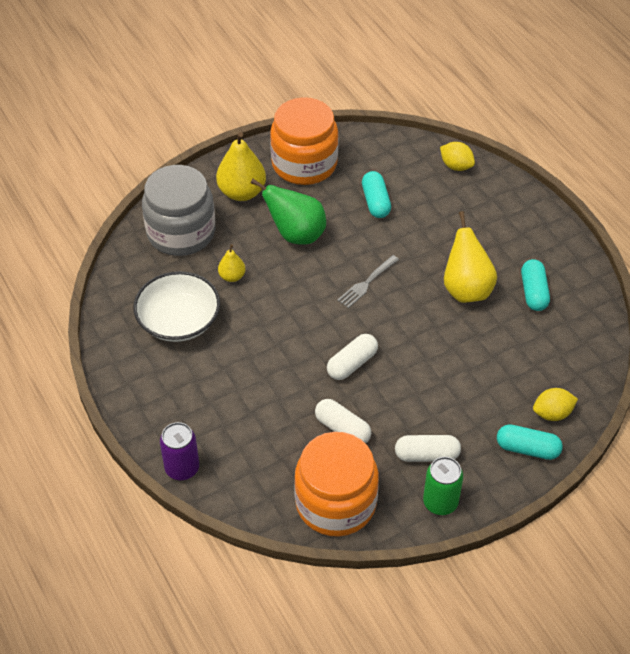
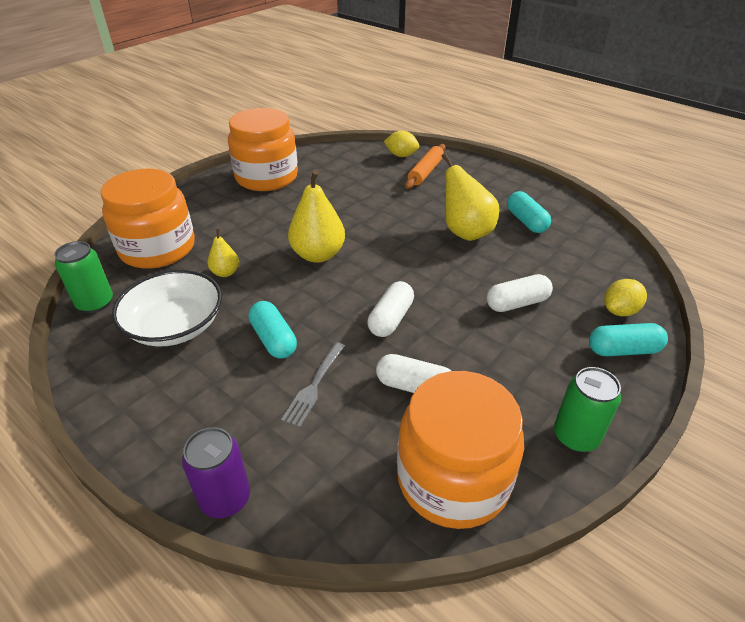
camera: 20 degrees left, 10 degrees down
grey jar [142,165,216,256] -> orange jar [101,169,195,269]
yellow pear [216,132,266,201] -> yellow pear moved to [288,170,345,263]
green pear [250,179,326,245] -> none
grey fork [337,255,399,308] -> grey fork moved to [281,342,345,427]
turquoise capsule [362,171,391,218] -> turquoise capsule moved to [249,301,297,359]
white capsule [395,435,461,462] -> white capsule moved to [487,274,553,312]
none -> green can [54,241,113,313]
none -> orange rolling pin [405,144,446,189]

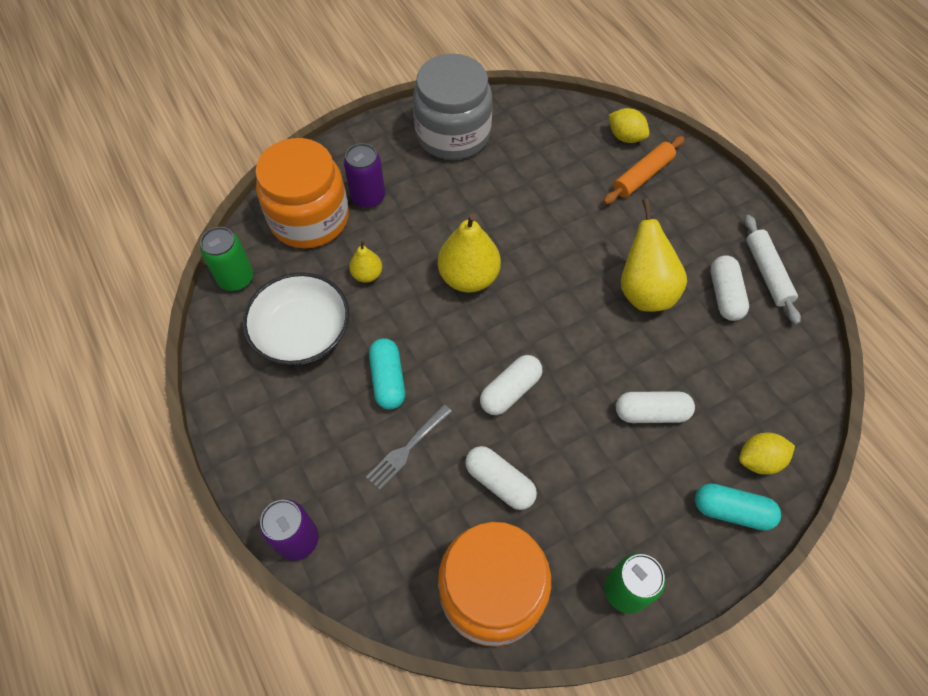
camera: 20 degrees right, 20 degrees up
orange jar [228,108,298,191] -> grey jar [413,54,493,160]
turquoise capsule [507,191,551,233] -> white capsule [710,255,749,321]
none -> purple can [344,143,385,208]
none -> white rolling pin [744,215,801,324]

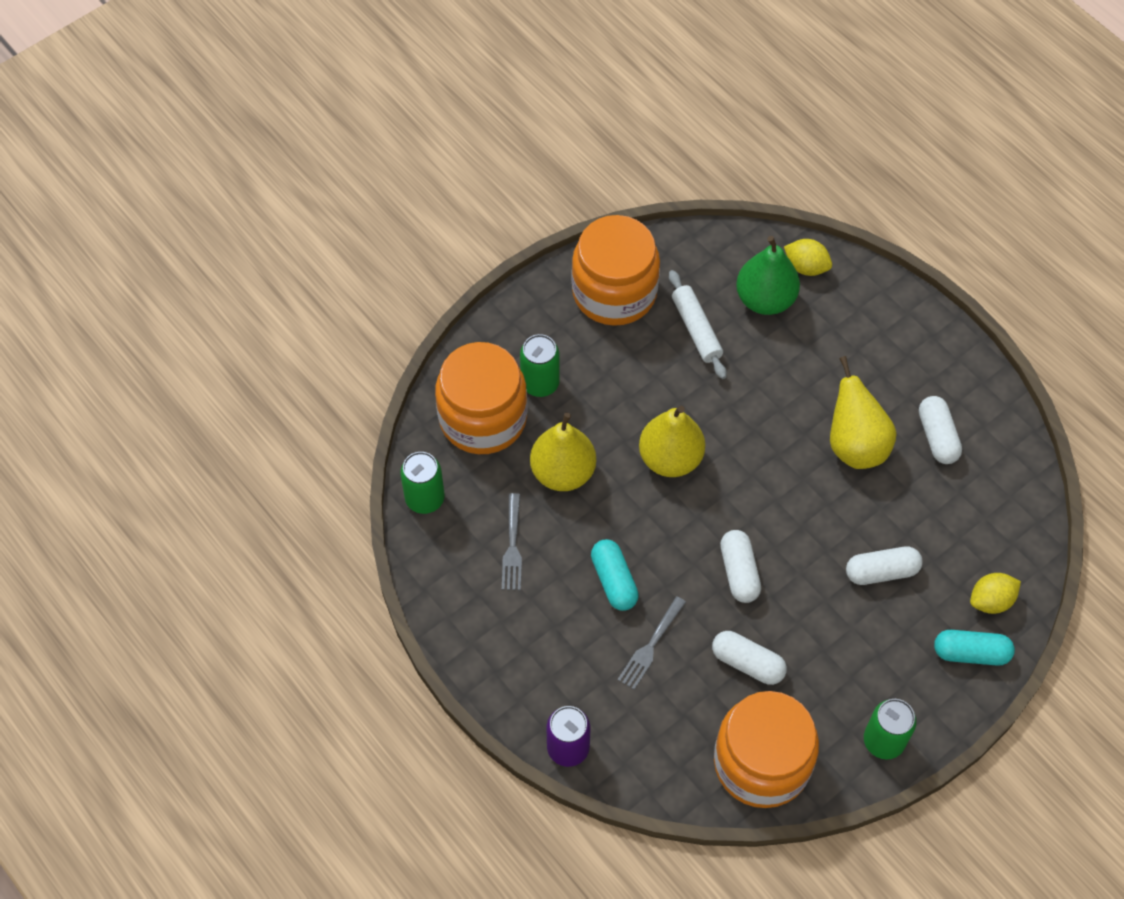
camera: 10 degrees left, 0 degrees up
white bowl [243,272,349,365] -> grey fork [502,493,522,590]
purple can [344,143,385,208] -> green can [520,334,560,397]
yellow pear [349,240,382,283] -> yellow pear [530,413,596,491], size x1.90
grey jar [413,54,493,160] -> orange jar [572,215,660,326]
white capsule [480,355,542,415] -> white capsule turned 45 degrees counterclockwise [720,530,761,603]
orange rolling pin [603,136,685,204] -> none
white rolling pin [744,215,801,324] -> white rolling pin moved to [669,270,727,379]
none -> green pear [736,236,800,315]

